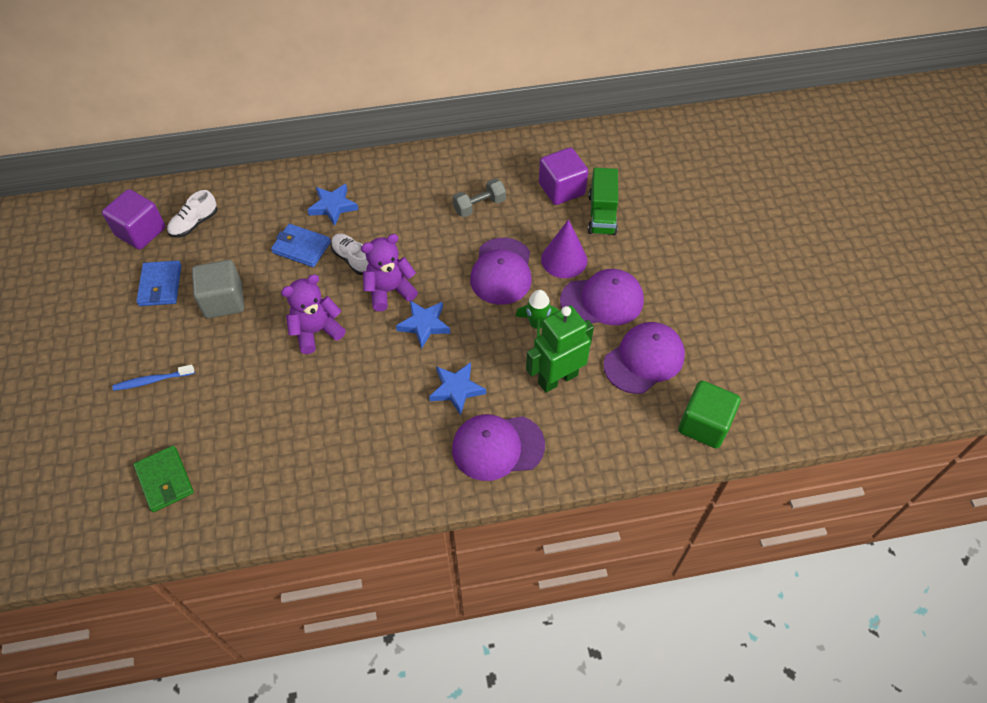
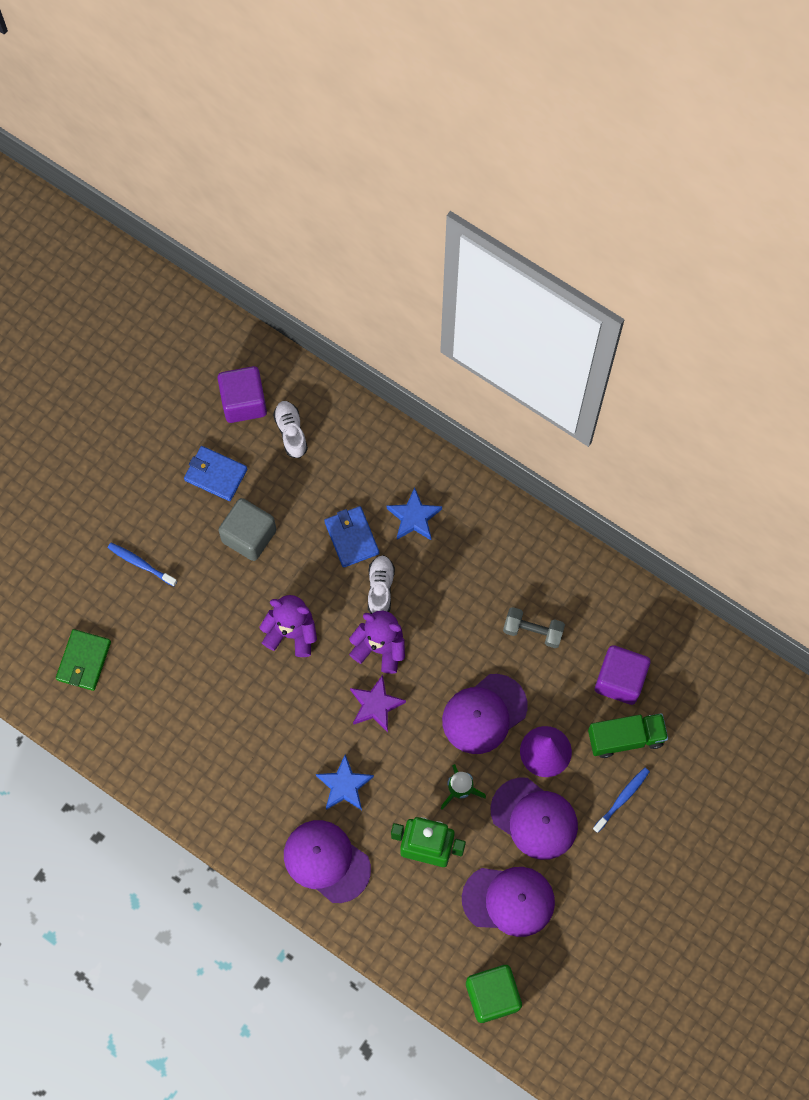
camera: 45 degrees right, 15 degrees up
blue wallet [136,260,182,306] -> blue wallet turned 75 degrees clockwise [184,446,247,501]
white shoe [167,190,218,238] -> white shoe turned 75 degrees clockwise [273,401,308,459]
blue star [396,300,451,349] -> purple star [350,675,406,732]
green truck [588,168,618,235] -> green truck turned 150 degrees counterclockwise [588,713,668,758]
none -> blue toothbrush [593,767,650,833]

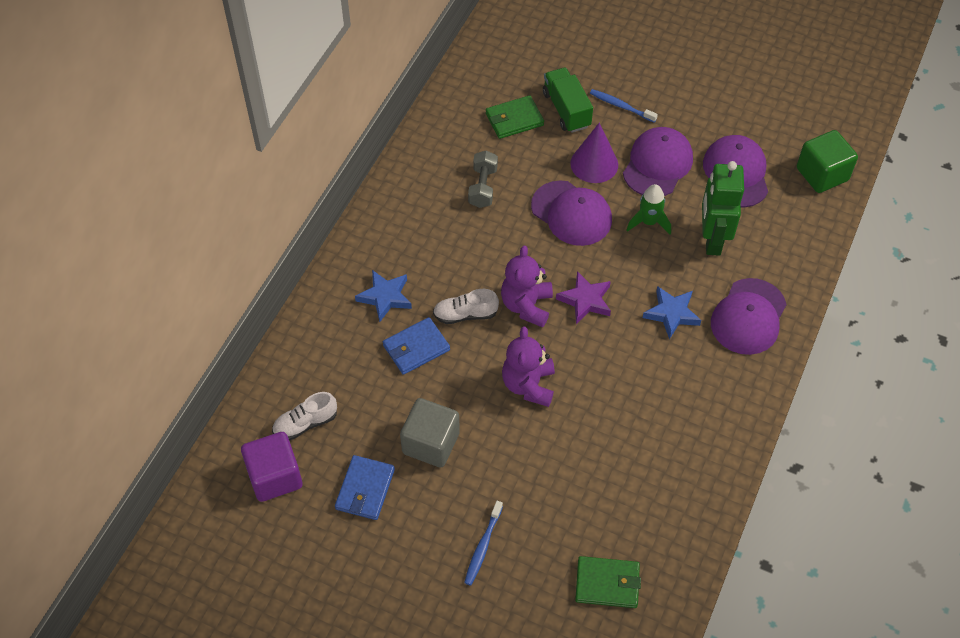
camera: 100 degrees left, 15 degrees down
purple cube [595,645,651,705] -> green wallet [486,95,544,139]

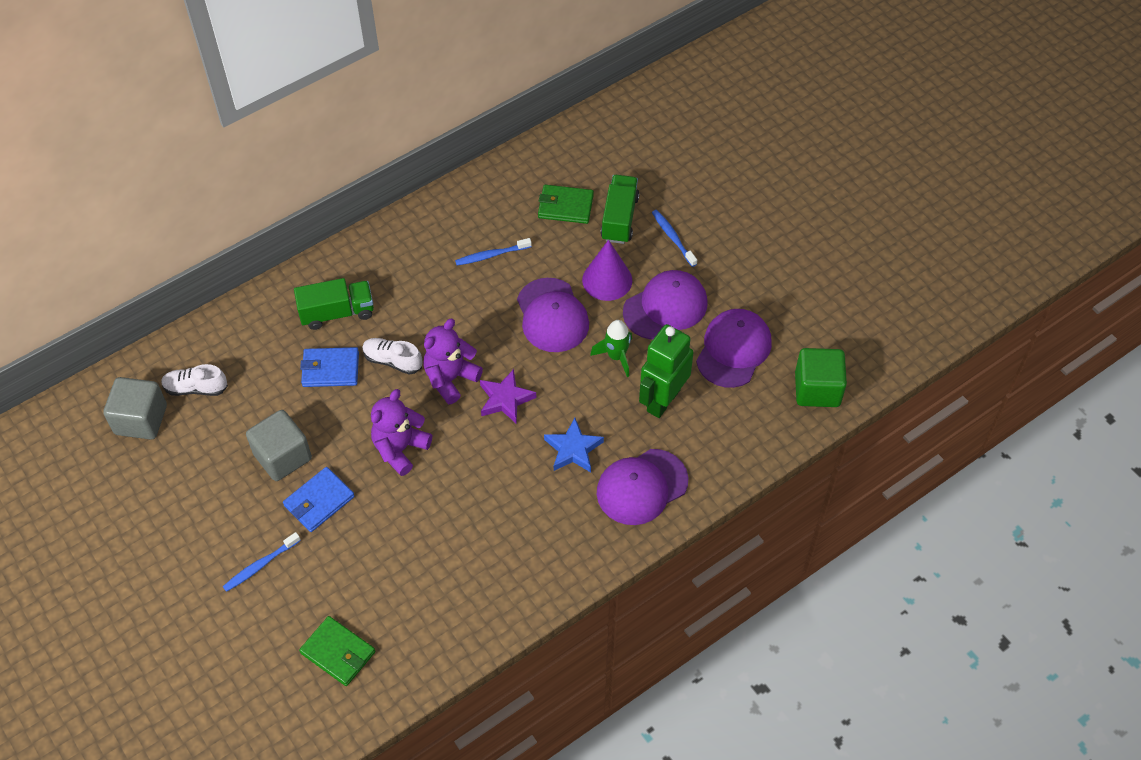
camera: 30 degrees right, 0 degrees up
purple cube [241,432,302,502] -> grey cube [103,377,167,440]
blue wallet [335,455,395,520] -> blue wallet moved to [283,467,355,532]
blue star [355,270,412,322] -> green truck [294,278,374,330]
grey dumbbell [468,150,498,208] -> blue toothbrush [455,238,532,266]

